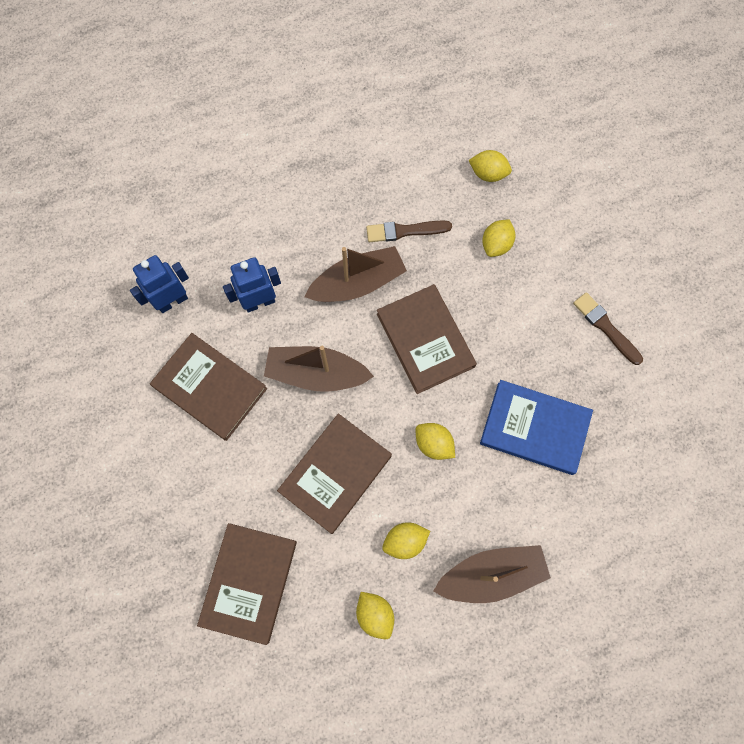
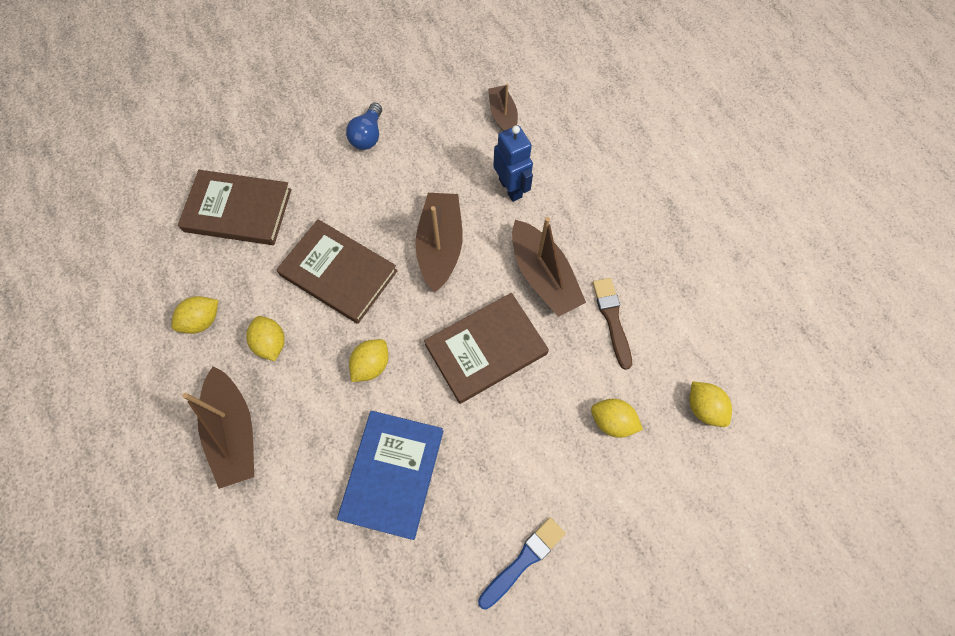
camera: 85 degrees right, 5 degrees down
blue robot [130,255,189,313] -> brown boat [488,83,518,131]
brown book [150,333,267,441] -> none
yellow lemon [469,150,512,182] -> yellow lemon turned 45 degrees counterclockwise [689,381,732,427]
brown brush [573,292,643,365] -> blue brush [478,517,565,610]
none -> blue light bulb [346,103,382,150]

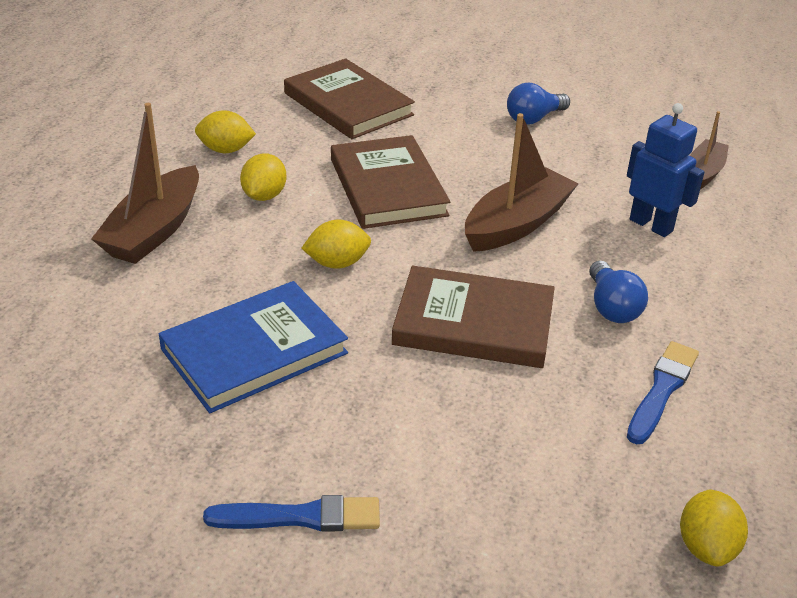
camera: 40 degrees right, 30 degrees down
blue robot [493,125,533,202] -> blue robot turned 60 degrees counterclockwise [627,103,705,237]
brown boat [512,217,586,317] -> blue light bulb [589,261,648,323]
yellow lemon [591,399,643,438] -> none
brown brush [592,278,632,370] -> blue brush [627,341,699,444]

